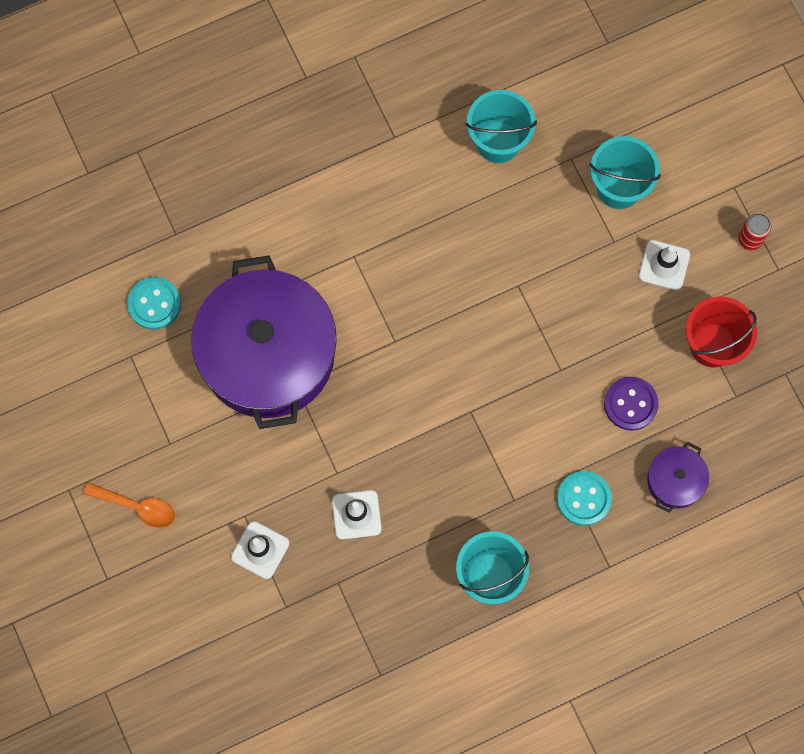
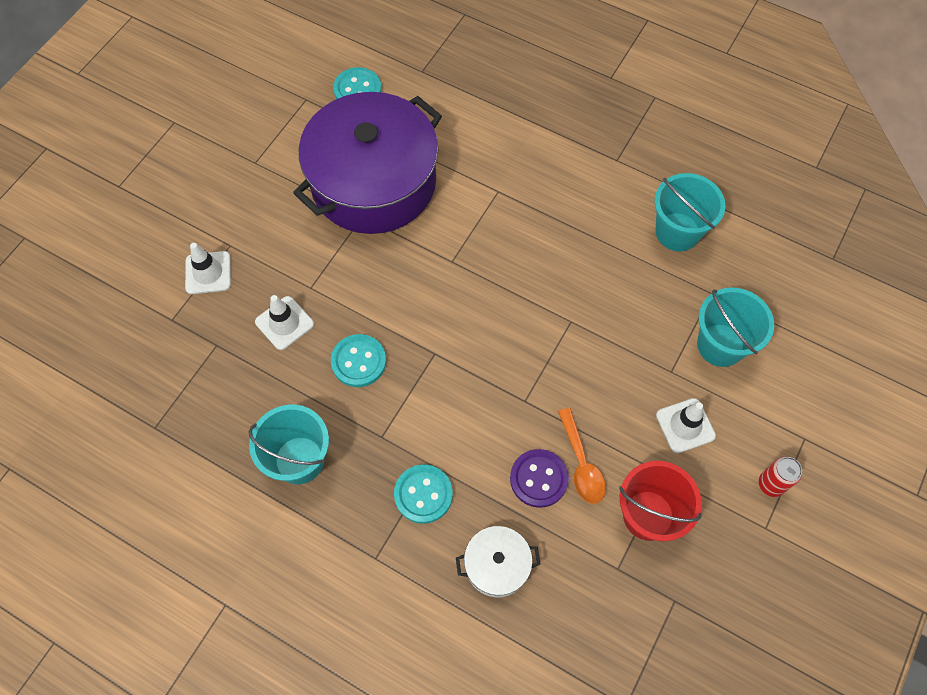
camera: 55 degrees right, 10 degrees down
orange spoon [83,482,175,528] -> orange spoon moved to [558,408,606,504]
purple pot [647,441,709,513] -> white pot [456,526,541,597]
none -> turquoise button [331,334,386,387]

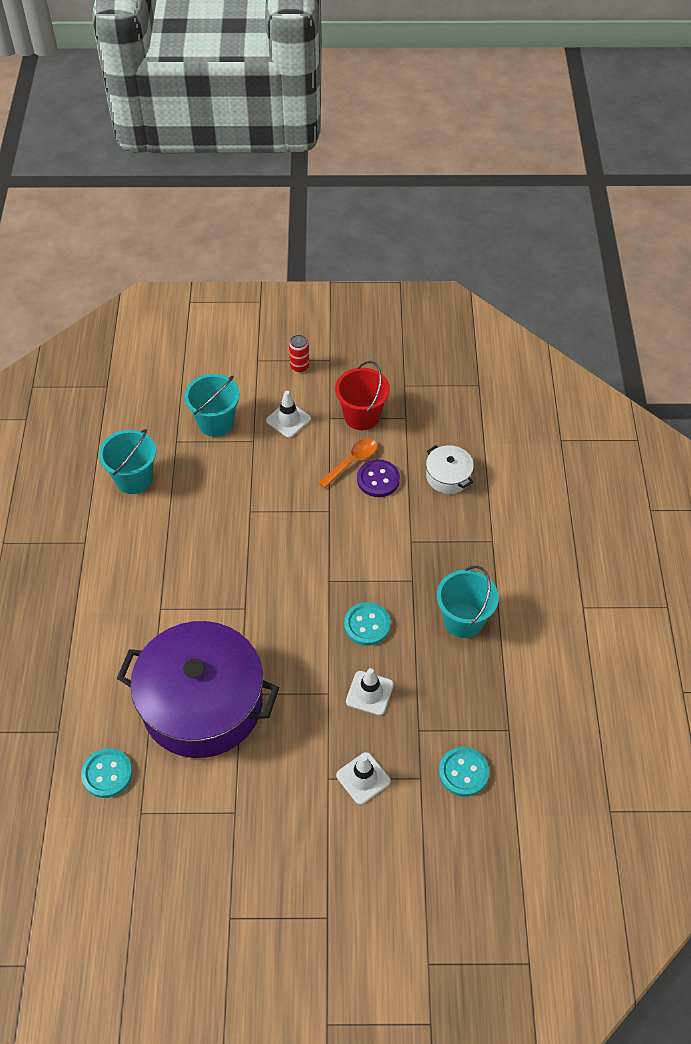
camera: 120 degrees left, 10 degrees down
turquoise button [394,464,453,524] -> turquoise button moved to [439,747,489,797]

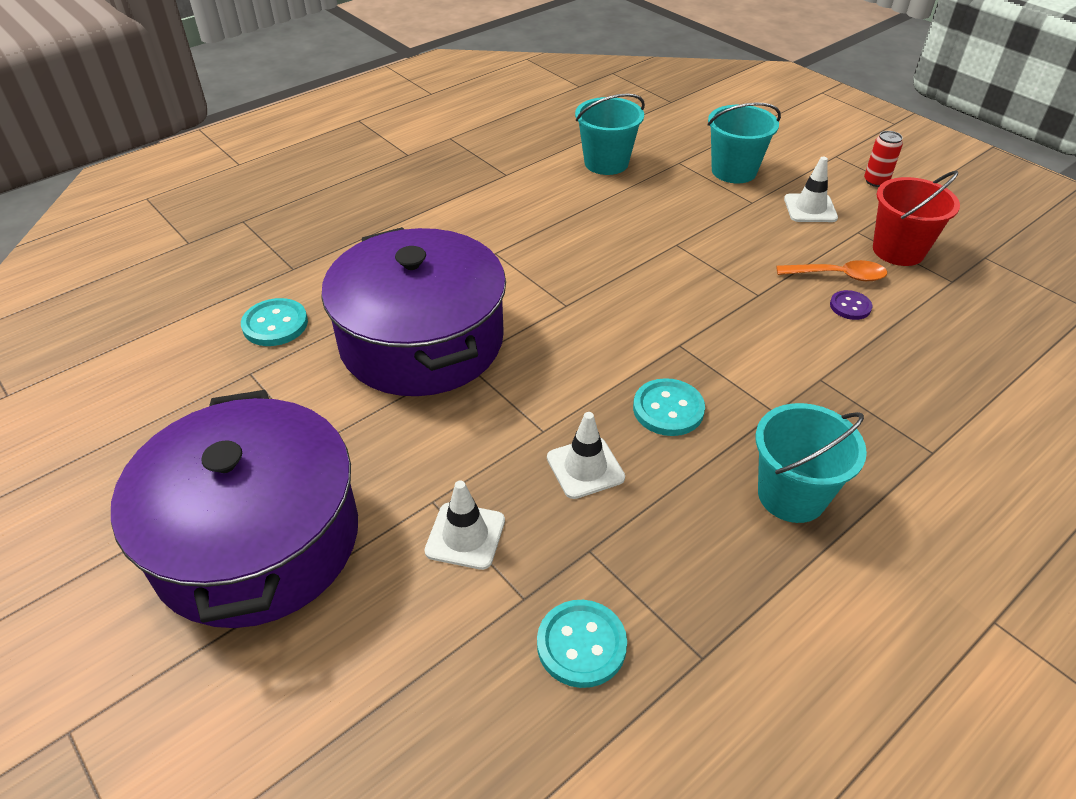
camera: 50 degrees right, 10 degrees down
purple button [357,459,400,497] -> purple button [830,290,872,320], size x0.64
white pot [426,445,474,494] -> none
none -> purple pot [111,390,358,628]

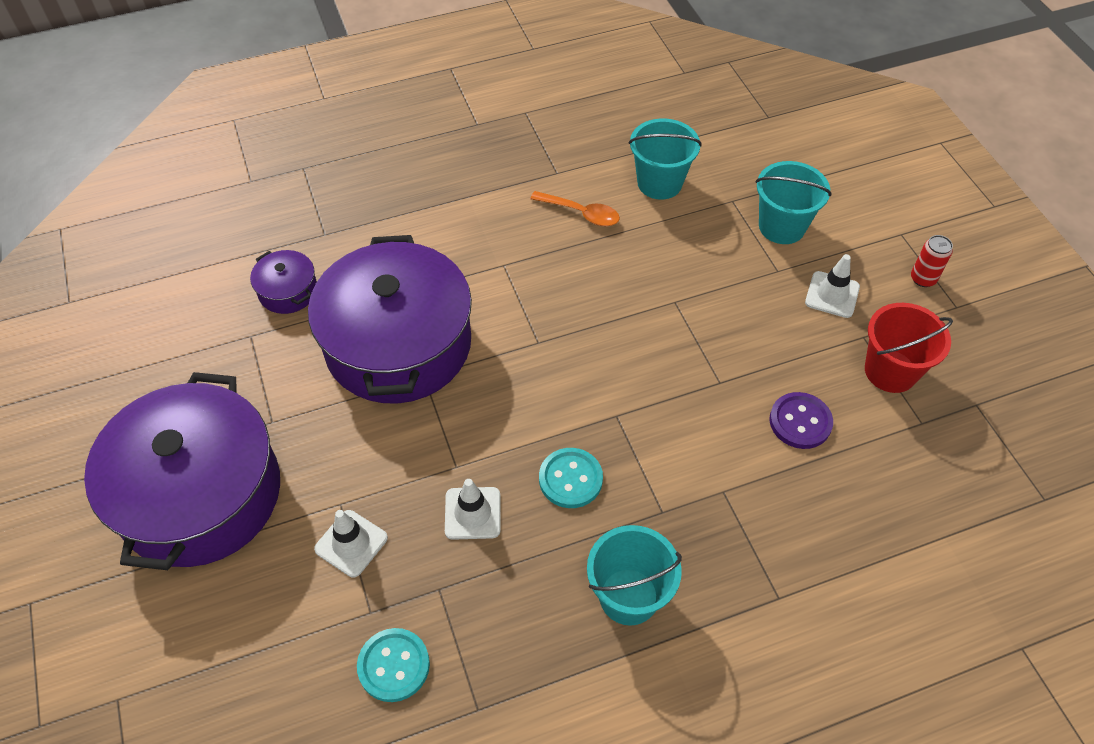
camera: 20 degrees right, 10 degrees up
turquoise button [241,298,308,346] -> purple pot [250,250,317,314]
orange spoon [776,260,887,281] -> orange spoon moved to [530,191,620,226]
purple button [830,290,872,320] -> purple button [769,392,833,449], size x1.56

